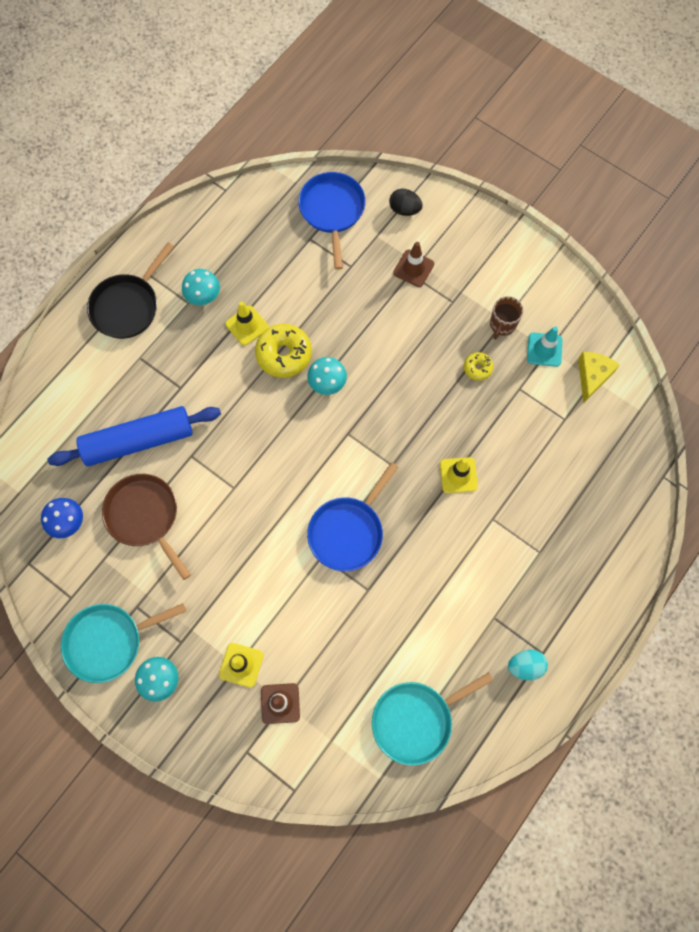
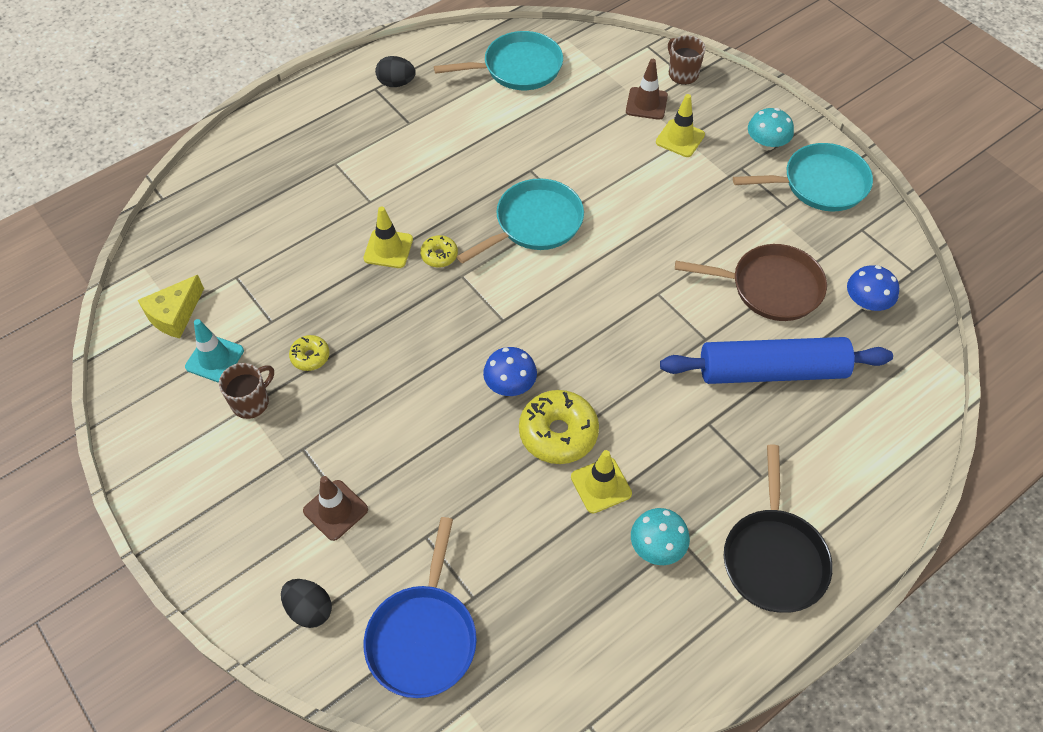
camera: 165 degrees left, 15 degrees down
black pan [87,243,174,339] -> black pan turned 135 degrees clockwise [724,444,833,613]
brown pan [102,474,191,580] -> brown pan turned 60 degrees counterclockwise [675,244,827,321]
turquoise mushroom [307,357,347,395] -> blue mushroom [483,347,537,396]
blue pan [307,462,398,571] -> turquoise pan [457,178,584,264]
turquoise egg [508,650,548,680] -> black egg [375,56,416,87]
none -> yellow donut [420,235,458,268]
none -> brown mug [668,35,705,85]

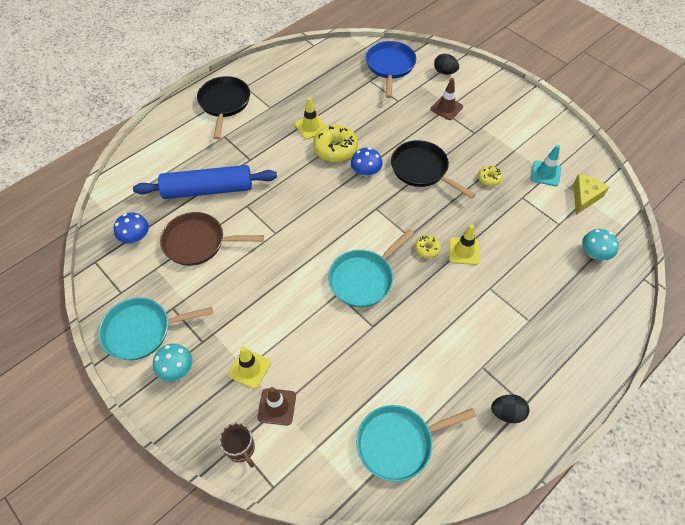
camera: 175 degrees right, 0 degrees up
brown mug [219,363,274,419] -> none
turquoise mushroom [631,508,690,565] -> turquoise mushroom moved to [582,229,619,260]
none -> black pan [391,140,476,199]

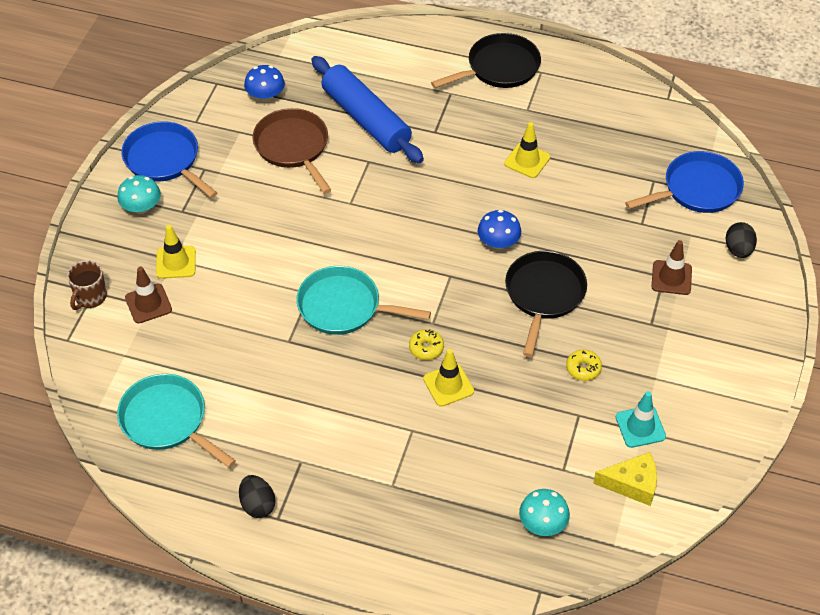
camera: 60 degrees right, 5 degrees down
turquoise pan [98,298,213,360] -> blue pan [121,121,217,198]
yellow donut [313,125,358,162] -> none

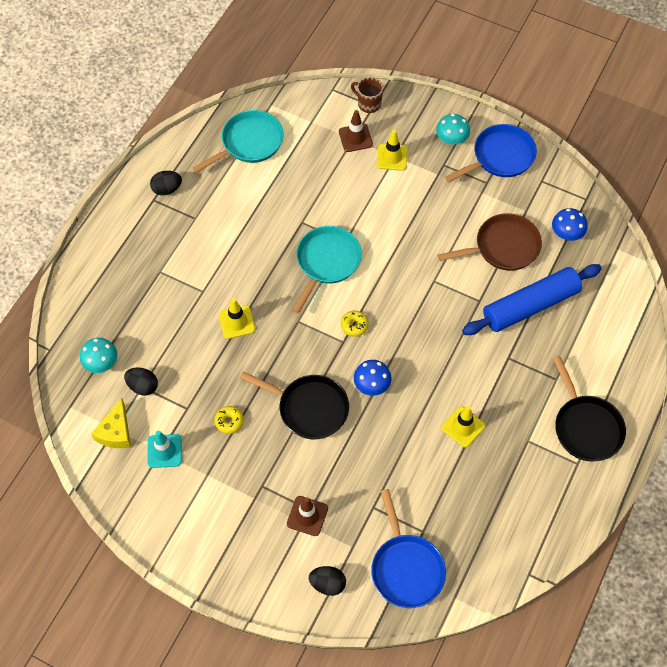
camera: 100 degrees right, 10 degrees up
yellow donut [409,329,444,360] -> yellow donut moved to [341,311,369,337]
none -> black egg [124,367,158,396]

